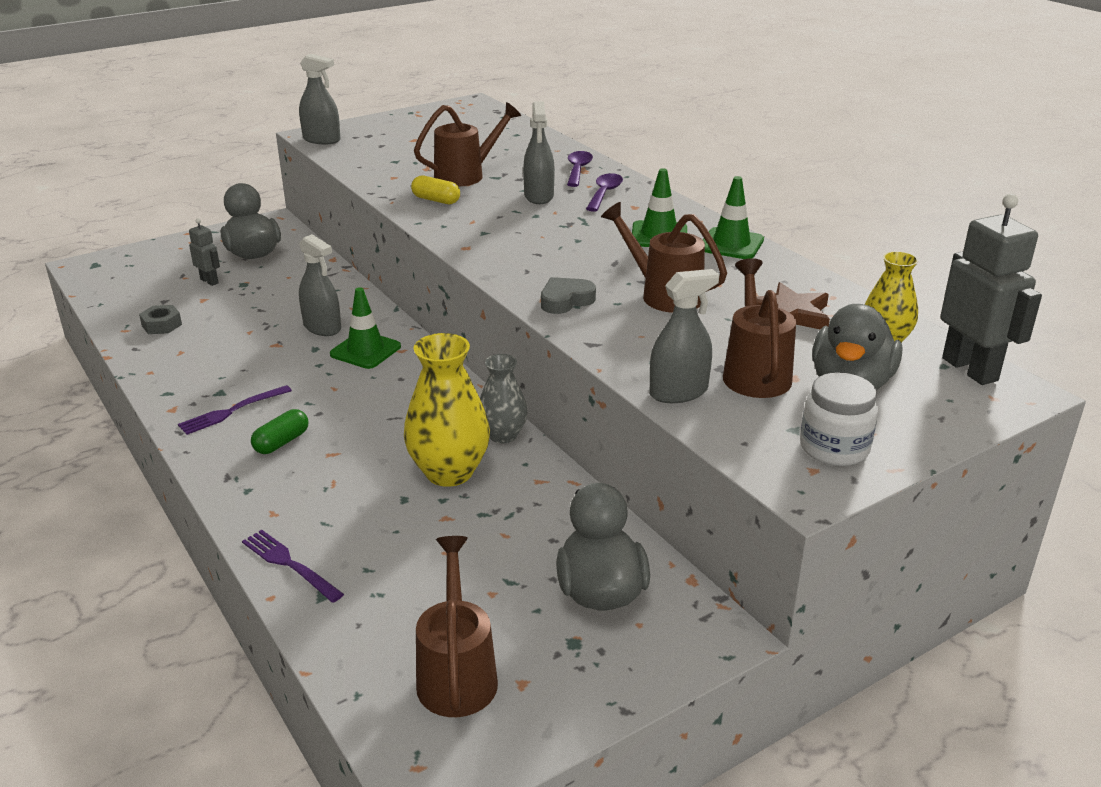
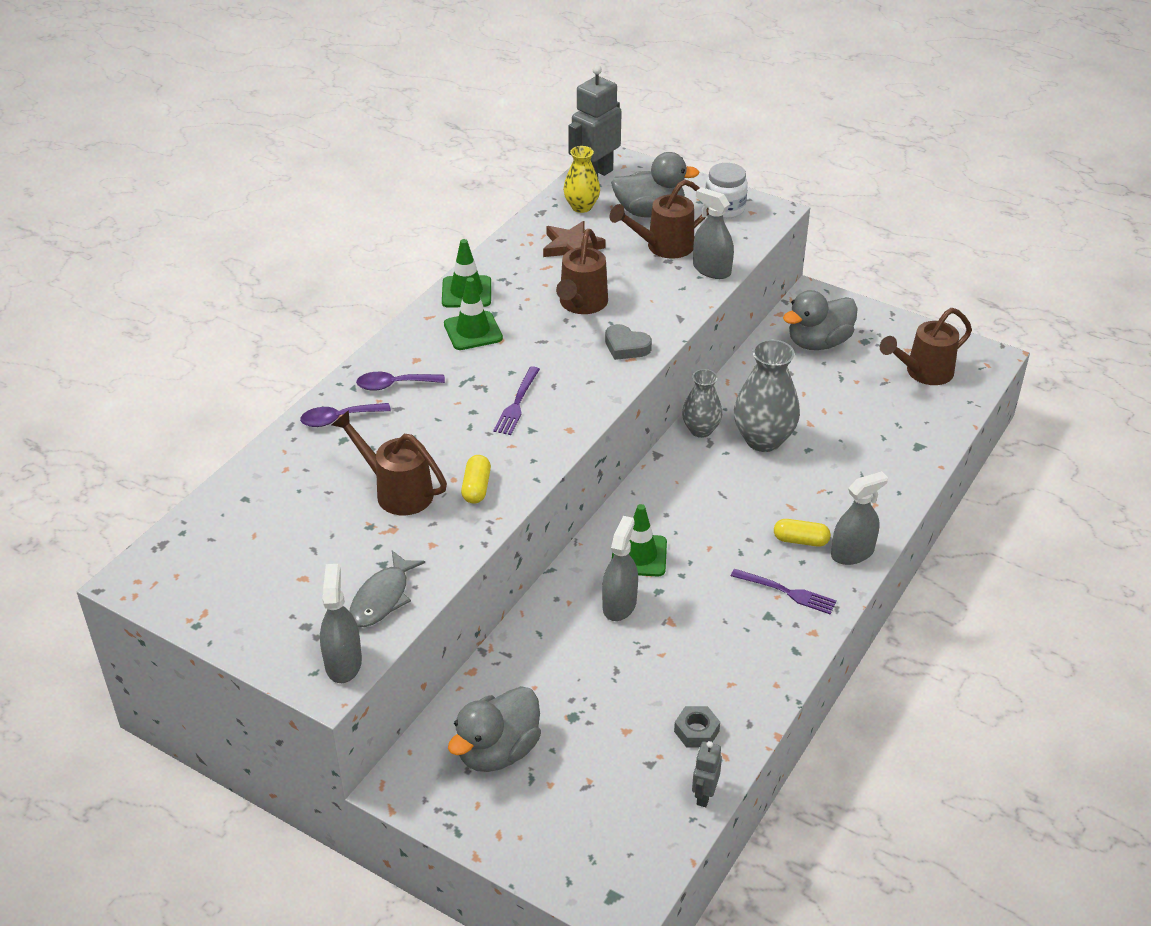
camera: 115 degrees left, 10 degrees up
grey robot [189,218,220,286] -> grey robot moved to [692,741,722,807]
purple fork [242,530,344,603] -> purple fork moved to [493,366,540,435]
green capsule [251,409,308,454] -> yellow capsule [774,519,831,547]
yellow vase [404,333,490,487] -> grey vase [734,339,800,452]
grey spray bottle [523,101,555,204] -> grey spray bottle moved to [831,471,888,565]
none -> grey fish [350,550,425,627]

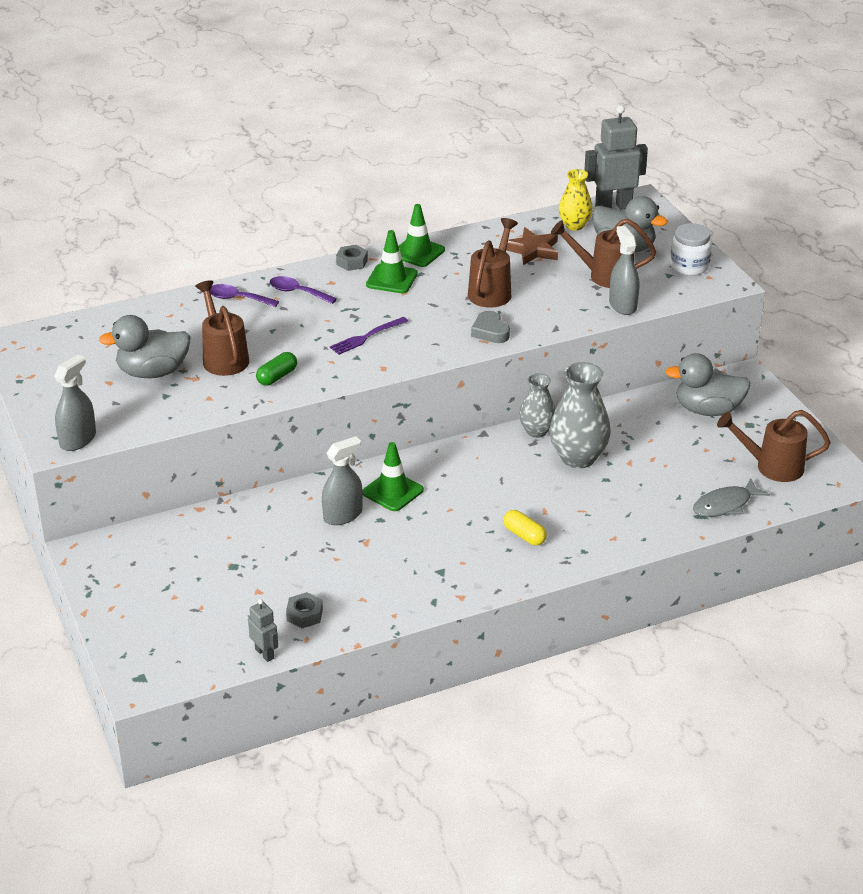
camera: 35 degrees right, 5 degrees down
grey fish [350,550,425,627] -> grey fish moved to [693,478,770,517]
grey duck [448,686,541,772] -> grey duck moved to [99,315,191,378]
yellow capsule [461,455,491,504] -> green capsule [256,352,297,386]
brown watering can [556,229,608,314] -> brown watering can turned 150 degrees clockwise [468,218,518,308]
grey robot [692,741,722,807] -> grey robot turned 90 degrees clockwise [248,599,278,662]
purple fork [731,569,837,614] -> none
grey spray bottle [831,471,888,565] -> none
none -> grey nut [336,245,368,271]

